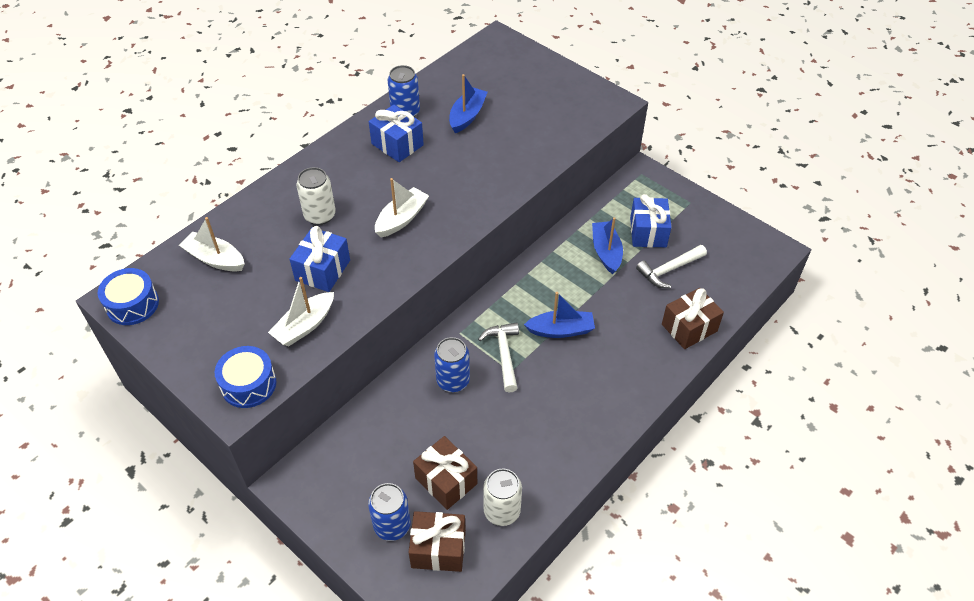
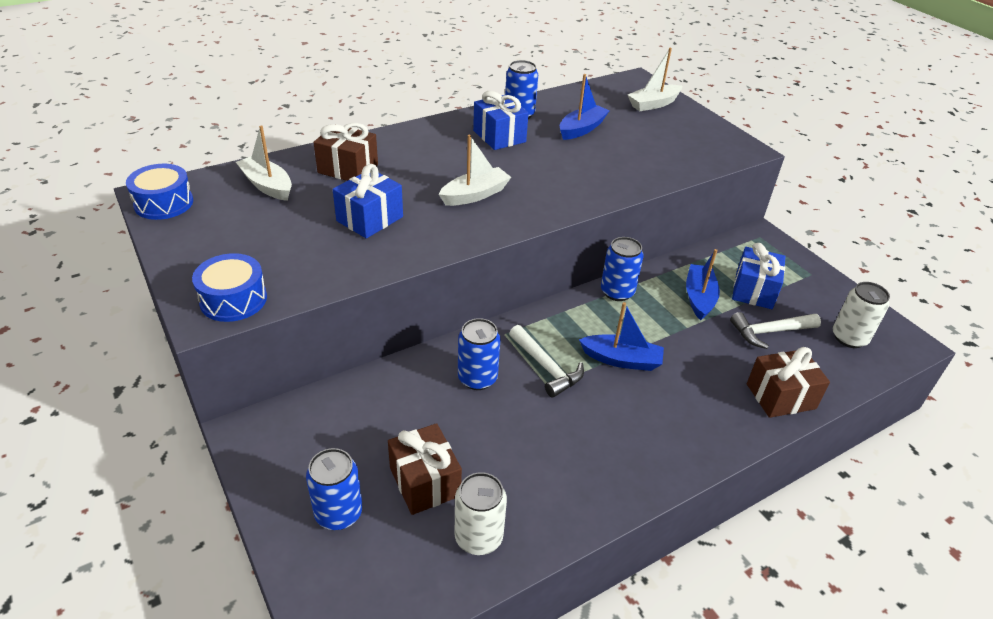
camera: 15 degrees right, 10 degrees down
white boat [268,277,334,346] -> white boat moved to [628,48,682,111]
white can [297,167,336,225] -> white can moved to [833,282,890,348]
brown gift [408,511,466,572] -> brown gift moved to [313,123,378,181]
white hammer [478,322,519,392] -> white hammer turned 135 degrees clockwise [509,325,584,398]
none -> blue can [601,237,644,301]

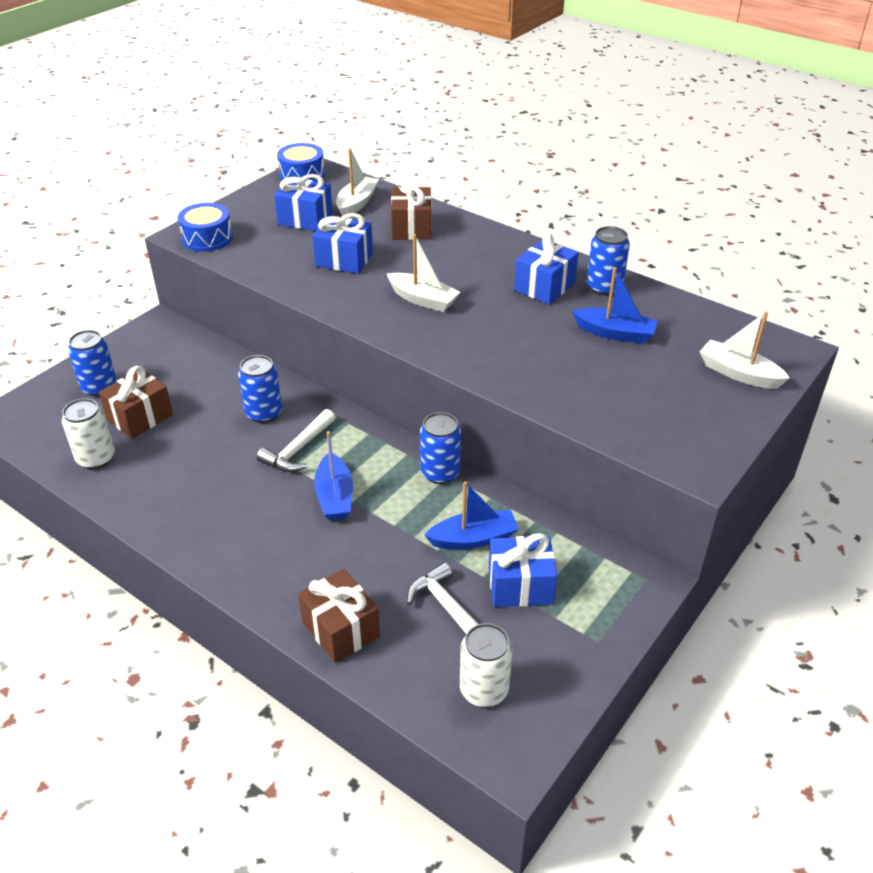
camera: 70 degrees right, 0 degrees up
none -> blue gift [274,174,333,231]

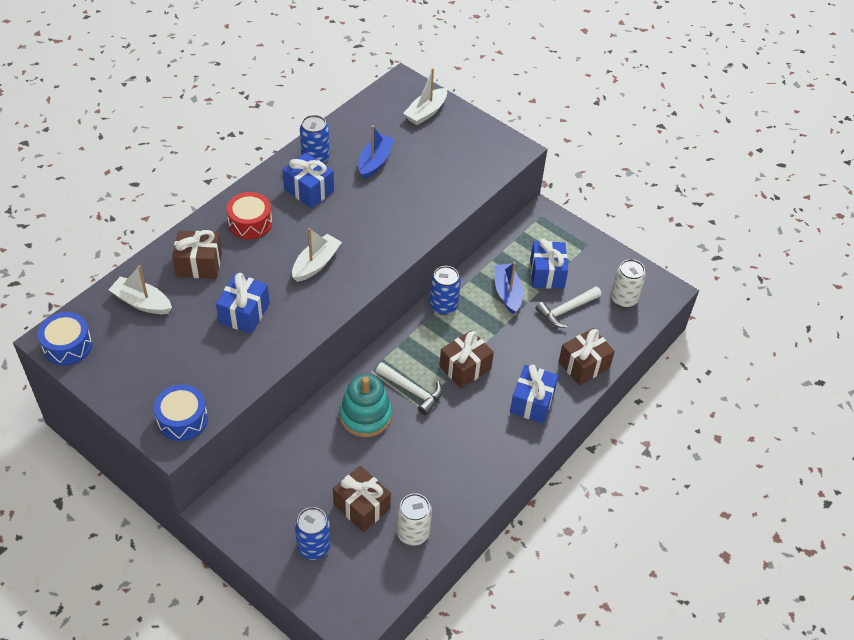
camera: 90 degrees left, 10 degrees up
blue can [238,355,282,423] -> turquoise stacking toy [339,374,392,437]
blue gift [274,174,333,231] -> blue gift moved to [510,365,558,423]
blue boat [314,431,353,520] -> brown gift [439,330,494,389]
none -> red drum [226,192,272,240]

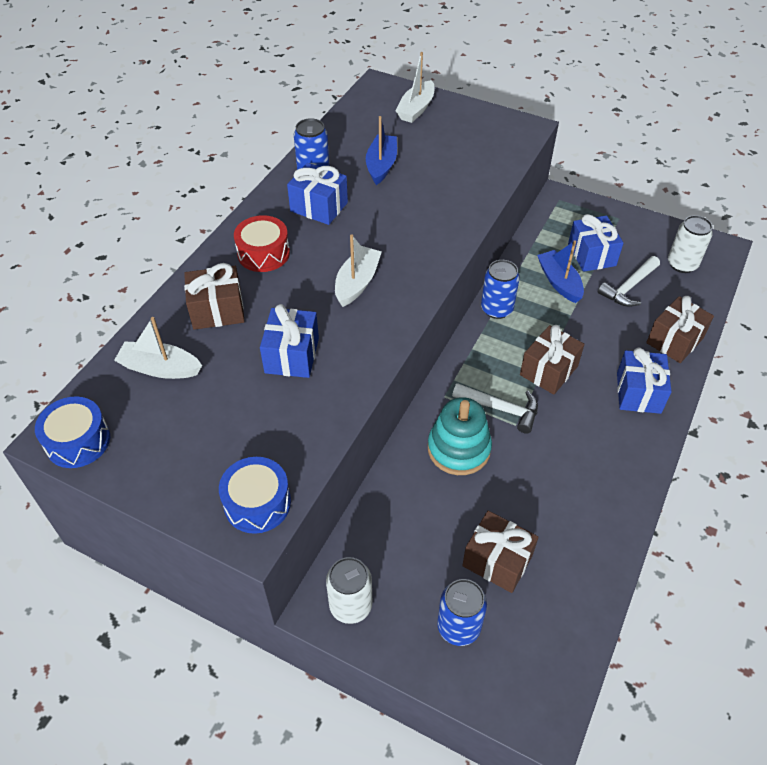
camera: 10 degrees left, 0 degrees up
white can [396,493,432,546] -> white can moved to [326,557,372,624]

